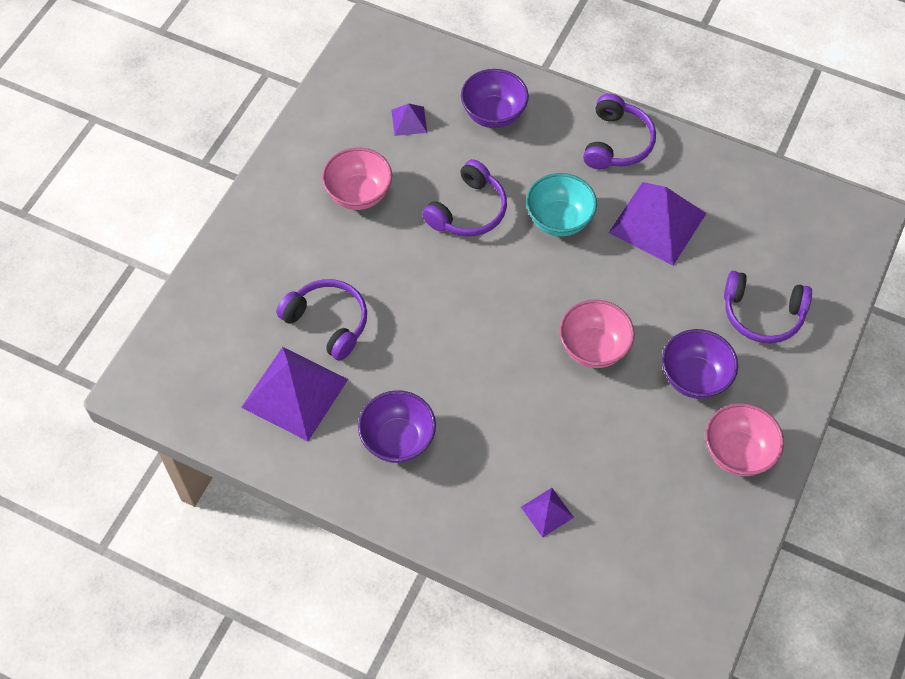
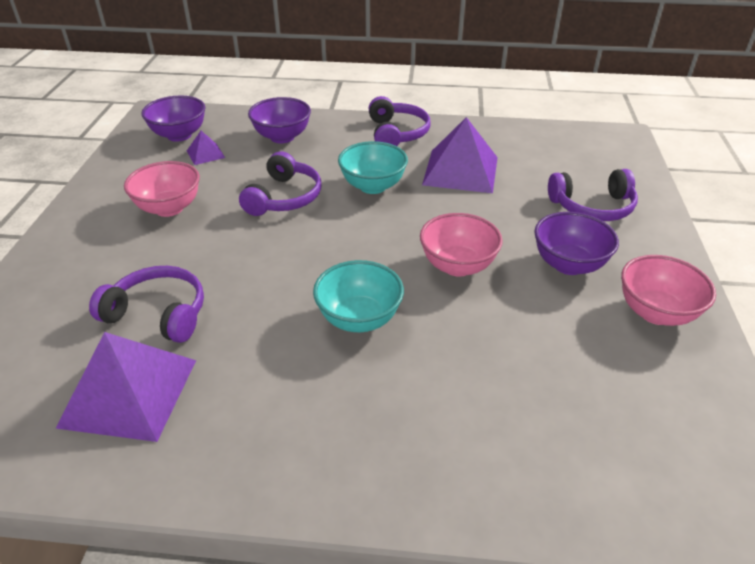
camera: 20 degrees left, 20 degrees down
purple bowl [358,390,436,463] -> purple bowl moved to [141,95,205,142]
purple pyramid [521,488,574,537] -> none
none -> turquoise bowl [313,260,404,332]

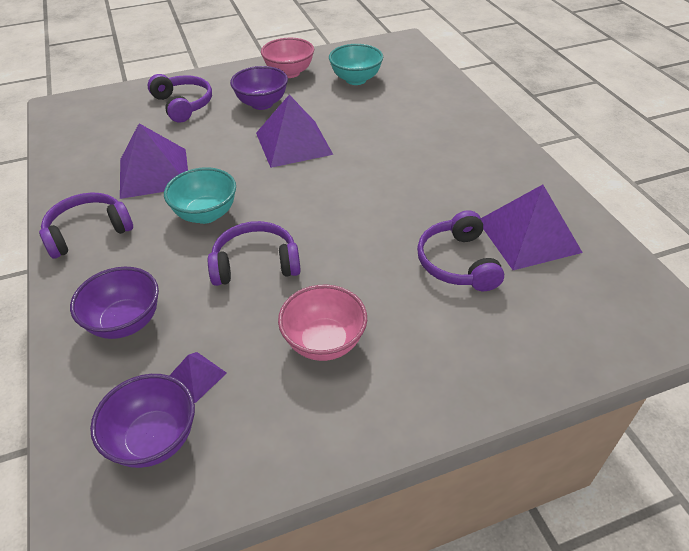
camera: 115 degrees left, 5 degrees up
turquoise bowl [313,260,404,332] -> turquoise bowl moved to [329,44,383,85]
pink bowl [420,213,503,276] -> purple pyramid [256,95,333,168]

